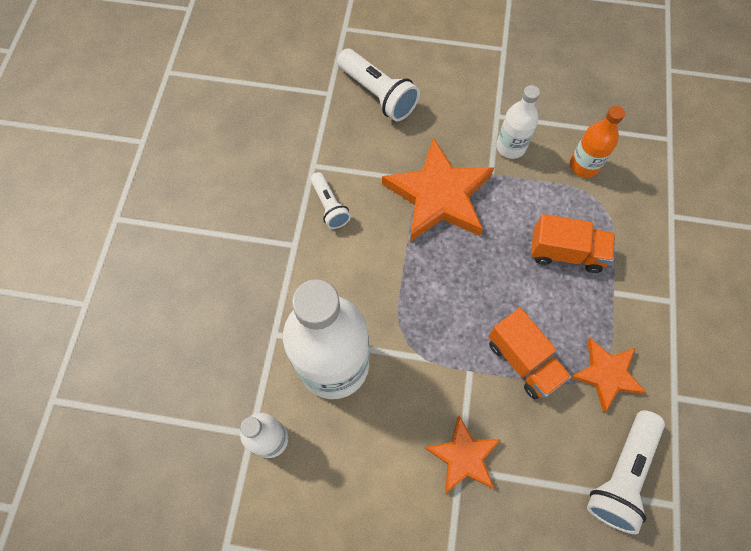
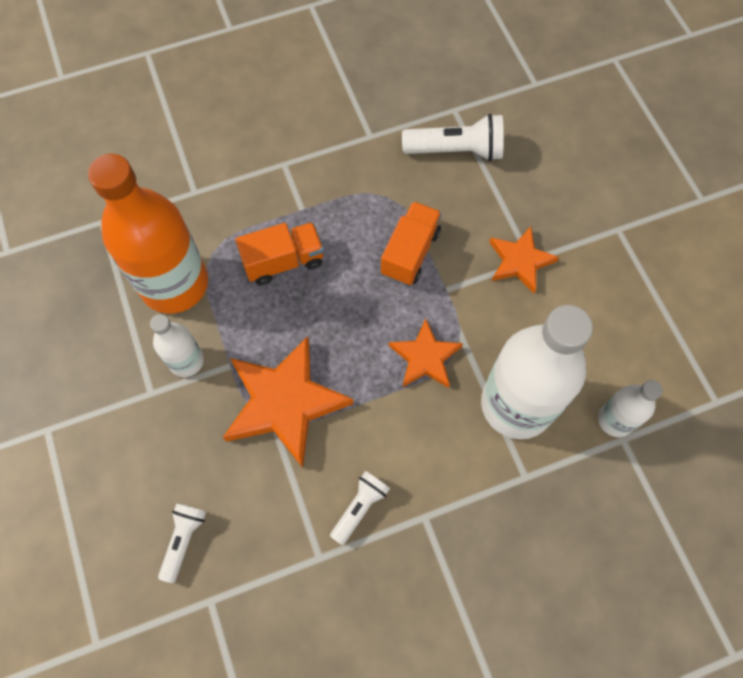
camera: 120 degrees left, 0 degrees up
white flashlight [337,49,420,121] -> white flashlight [158,503,206,583], size x0.61
orange truck [531,214,615,273] -> orange truck turned 90 degrees clockwise [235,222,324,285]
orange bottle [570,106,625,178] -> orange bottle [88,154,208,314], size x2.03
orange star [571,338,647,412] -> orange star moved to [389,318,463,388]

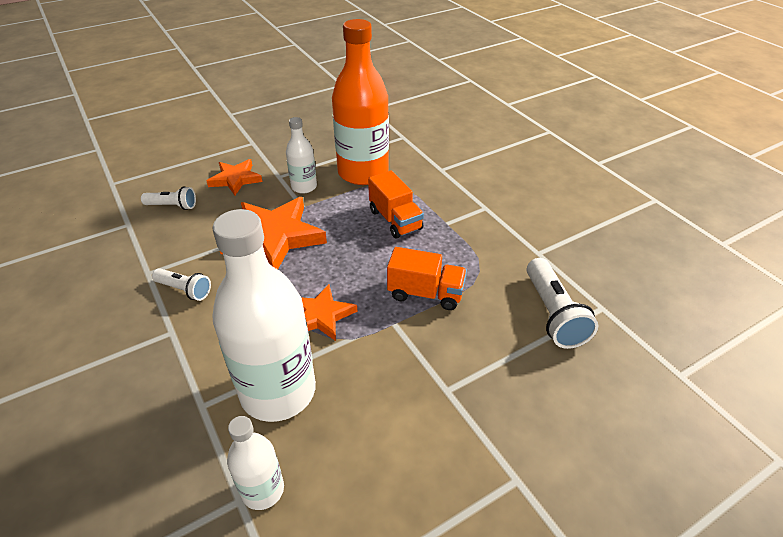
camera: 80 degrees right, 25 degrees down
orange star [489,226,559,293] -> orange star moved to [207,159,262,195]

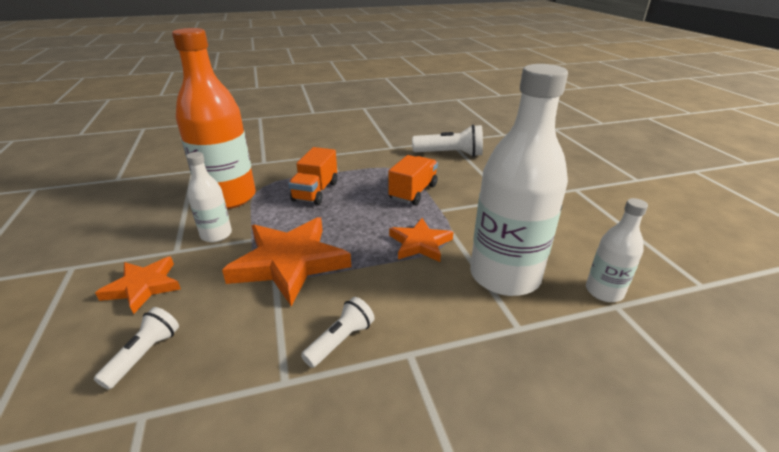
camera: 75 degrees left, 10 degrees down
orange truck [368,170,424,238] -> orange truck turned 120 degrees clockwise [288,147,338,205]

